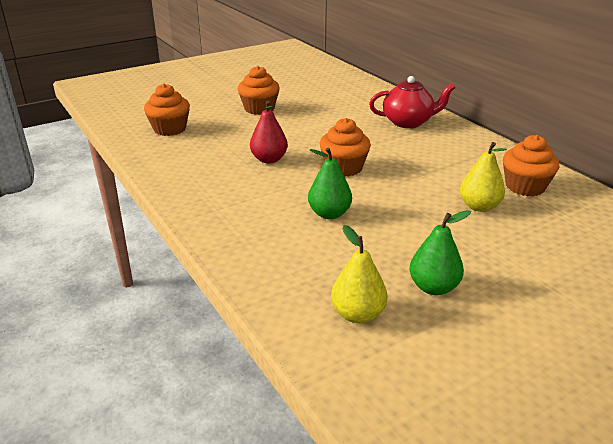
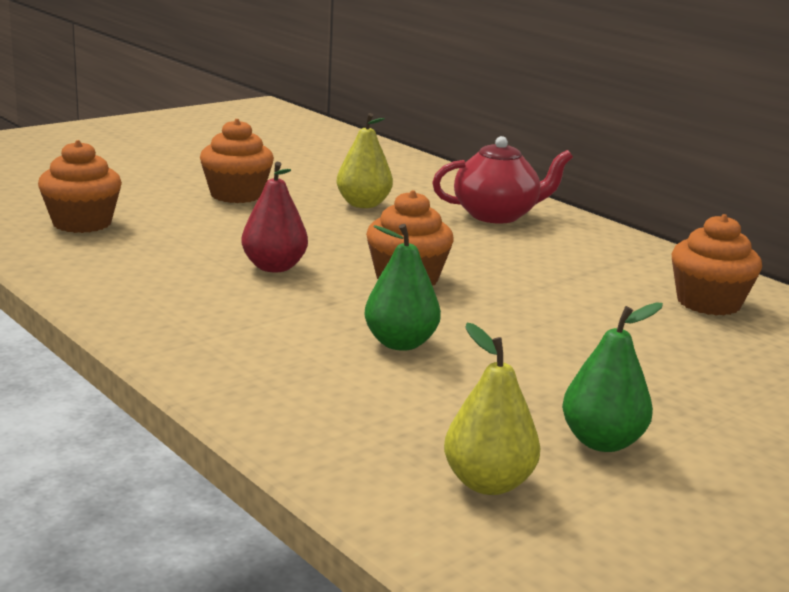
camera: 10 degrees left, 10 degrees down
yellow pear [460,142,507,212] -> yellow pear moved to [336,113,393,208]

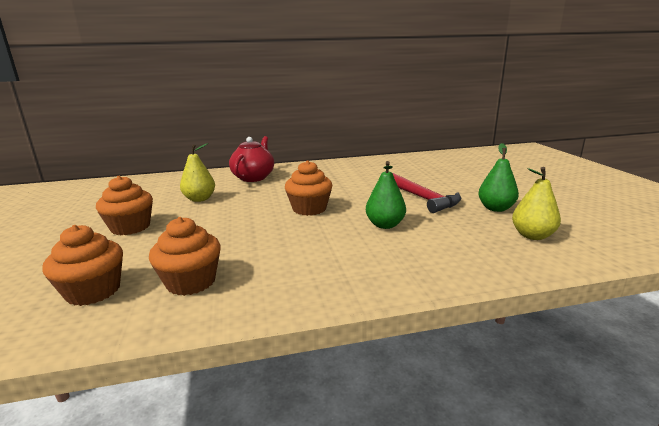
camera: 60 degrees left, 0 degrees up
red pear [241,162,308,272] -> none
orange cupcake [671,214,762,316] -> orange cupcake moved to [149,217,221,296]
none -> red hammer [392,173,461,213]

